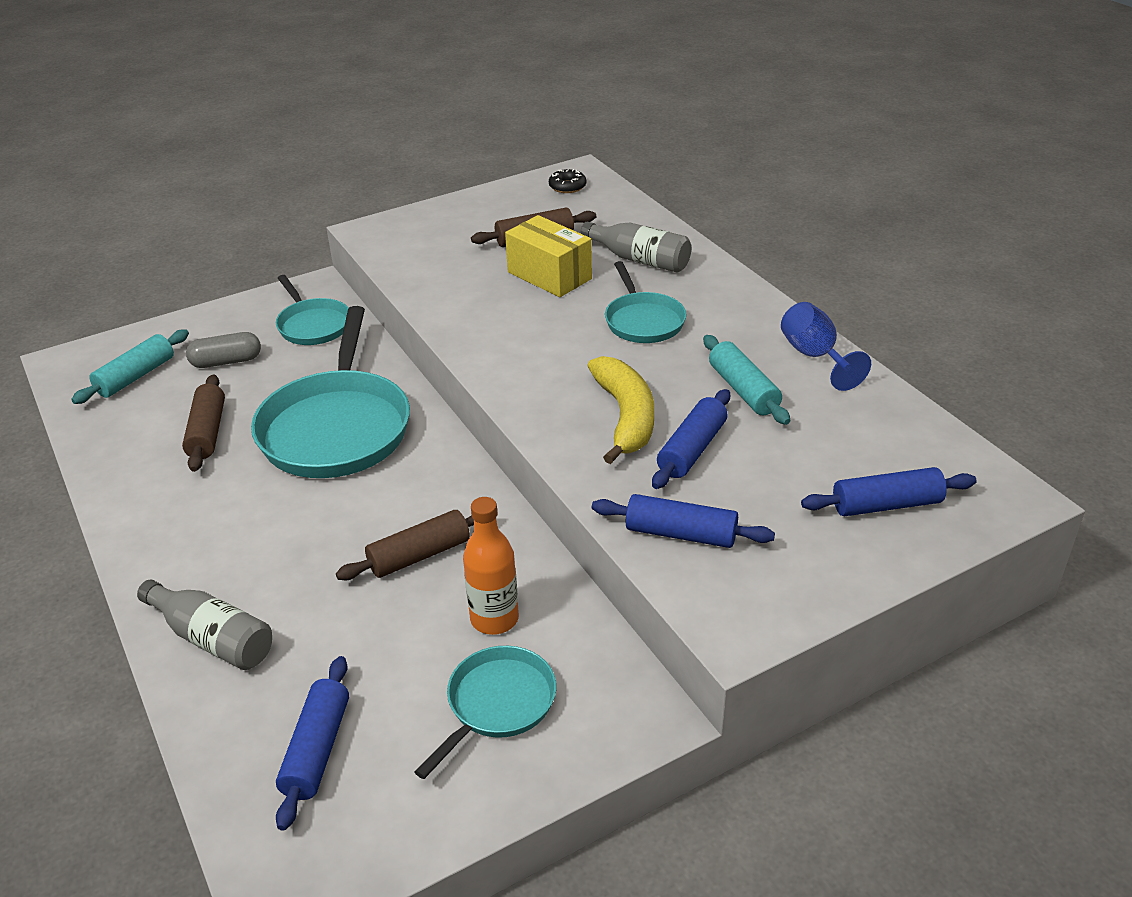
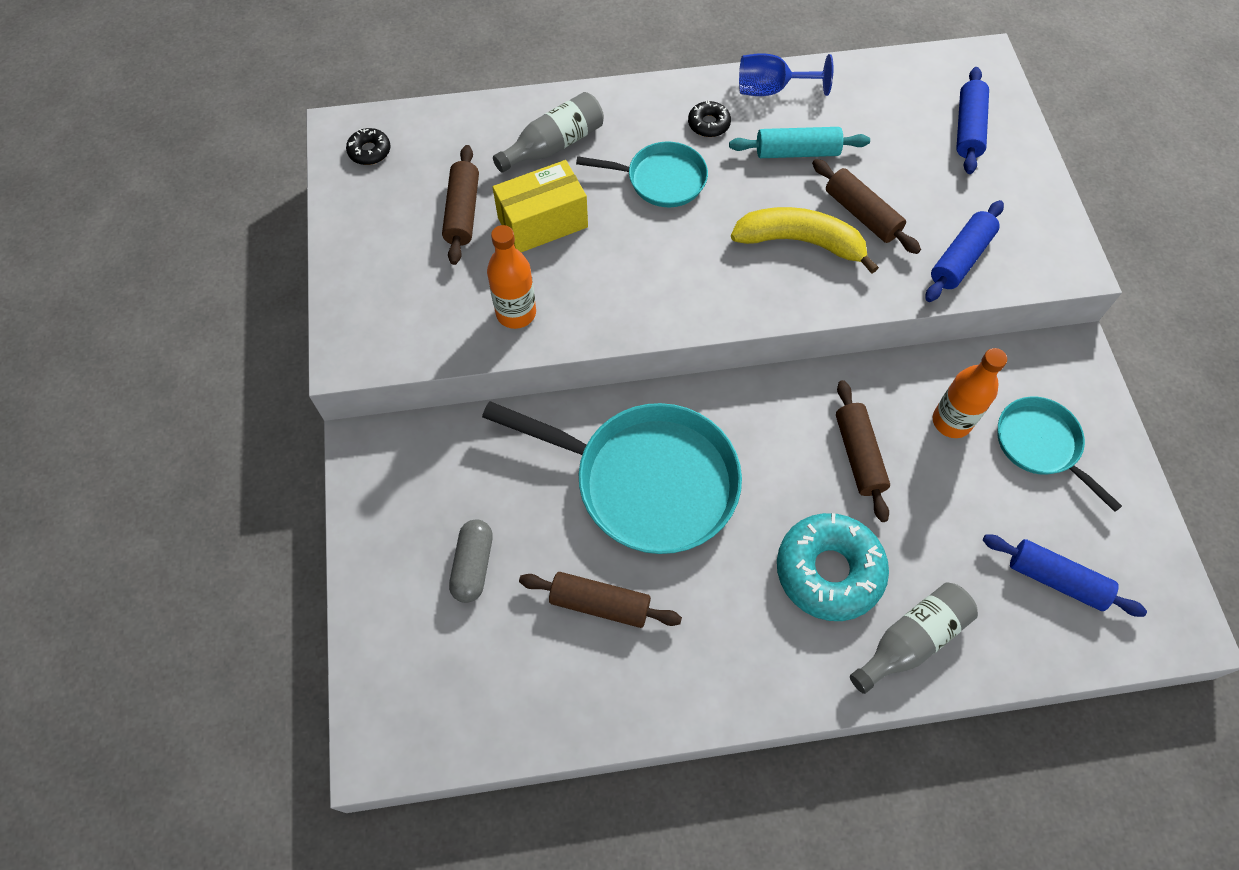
camera: 70 degrees left, 25 degrees up
turquoise rolling pin [71,329,189,404] -> none
turquoise pan [276,275,349,345] -> none
blue rolling pin [652,389,730,489] -> brown rolling pin [812,159,921,254]
none -> orange bottle [487,225,536,329]
none -> black donut [688,101,731,137]
none -> turquoise donut [777,513,889,621]

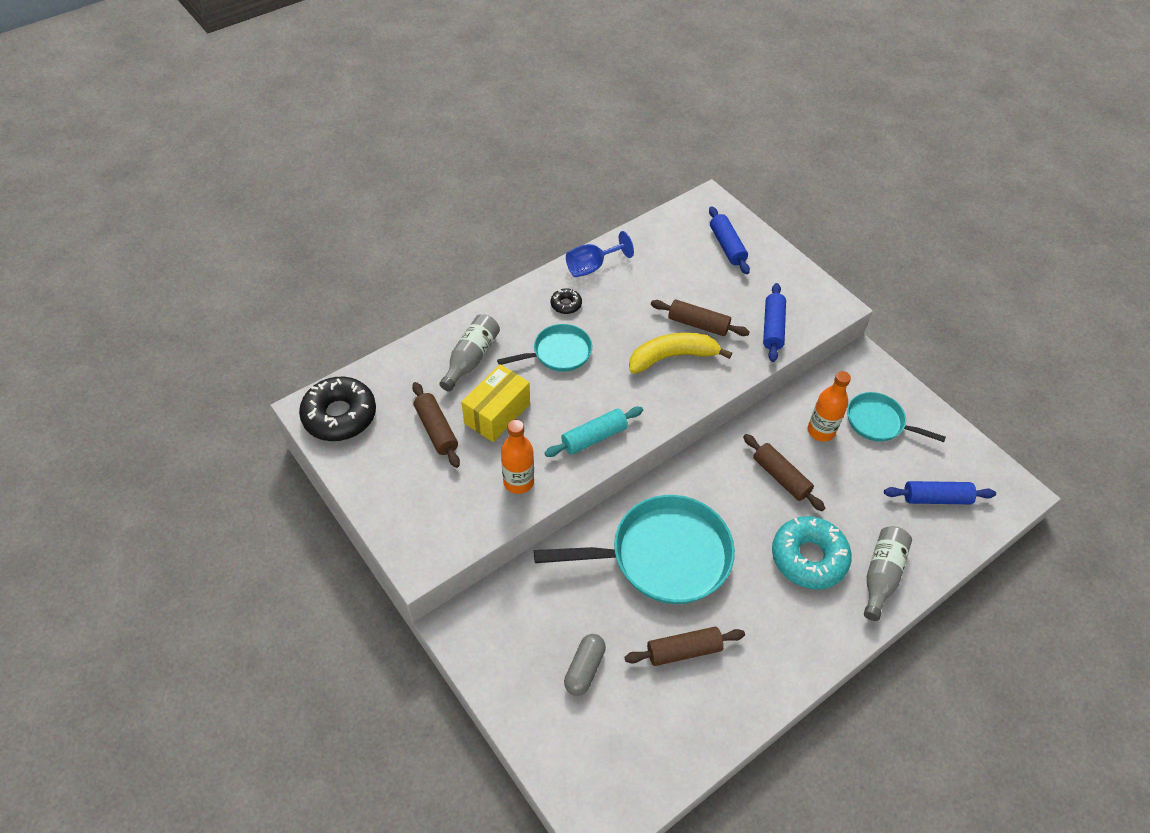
camera: 30 degrees left, 10 degrees down
black donut [346,128,391,165] -> black donut [299,377,376,441], size x2.15
grey capsule [449,519,493,603] -> grey capsule turned 45 degrees clockwise [564,634,606,696]
turquoise rolling pin [729,127,870,158] -> turquoise rolling pin moved to [545,407,643,457]

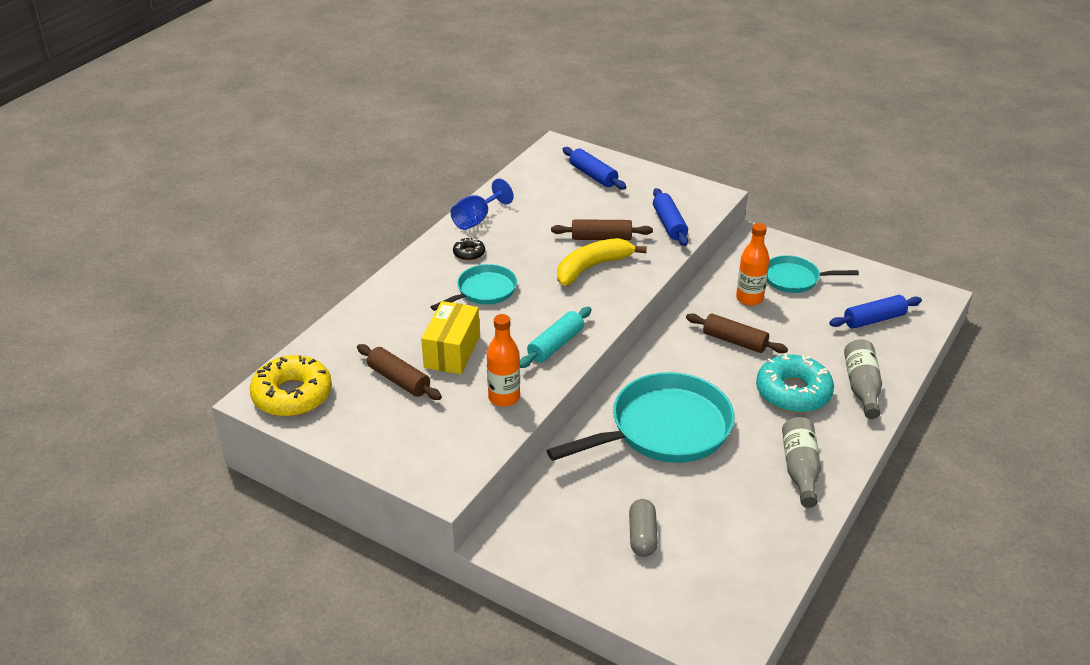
camera: 20 degrees left, 15 degrees down
black donut [299,377,376,441] -> yellow donut [250,355,332,417]
grey bottle [439,314,500,392] -> grey bottle moved to [782,417,821,508]
brown rolling pin [625,627,745,666] -> none

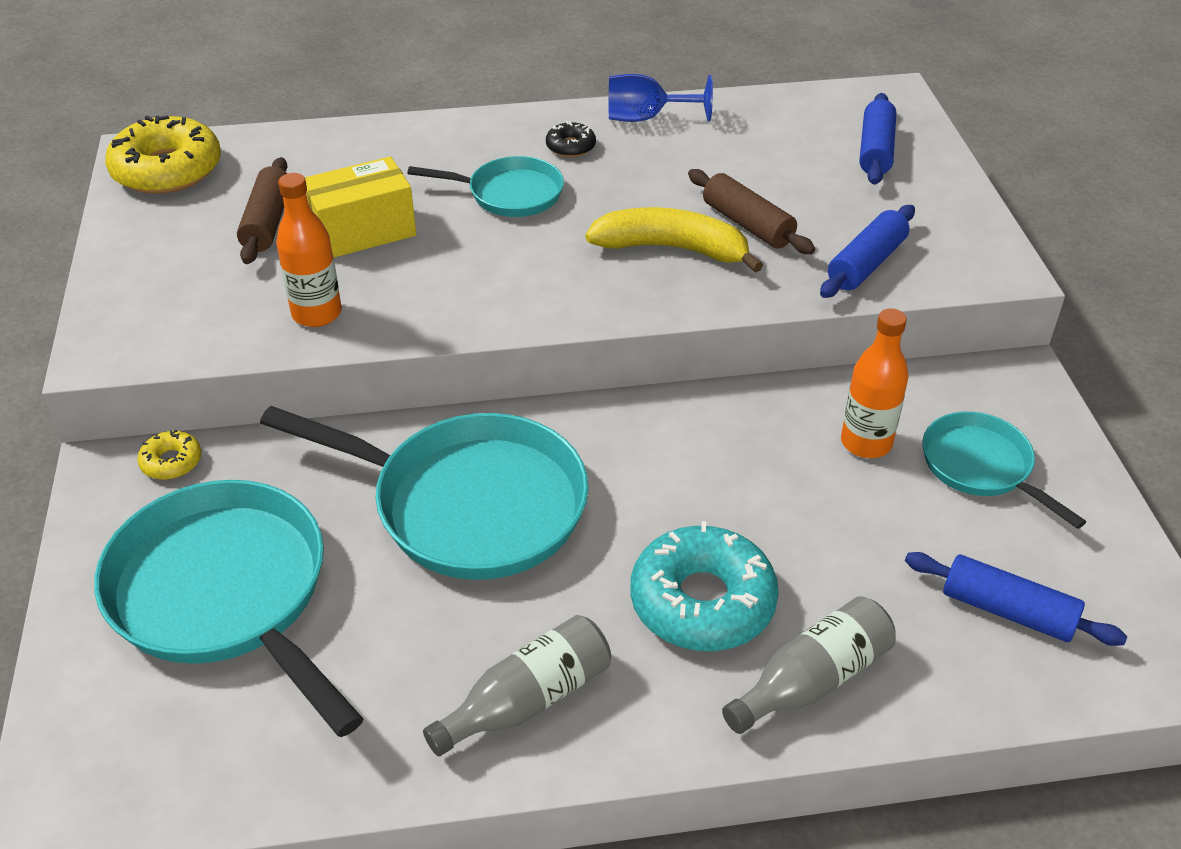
camera: 50 degrees right, 5 degrees up
turquoise rolling pin [520,307,591,368] -> none
grey capsule [629,499,658,557] -> turquoise pan [94,480,363,737]
brown rolling pin [686,313,788,353] -> none
none -> yellow donut [137,430,201,480]

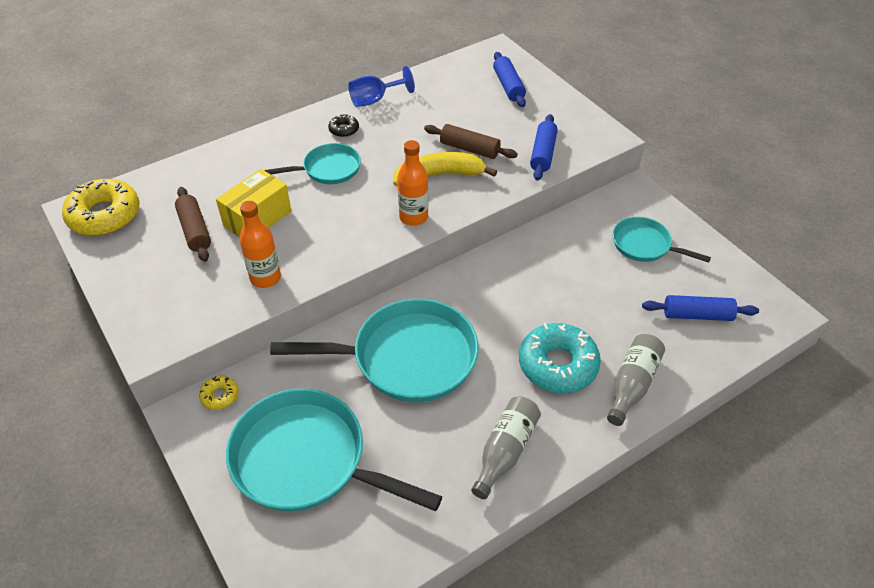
camera: 25 degrees left, 5 degrees up
orange bottle [841,308,908,458] -> orange bottle moved to [397,140,428,226]

